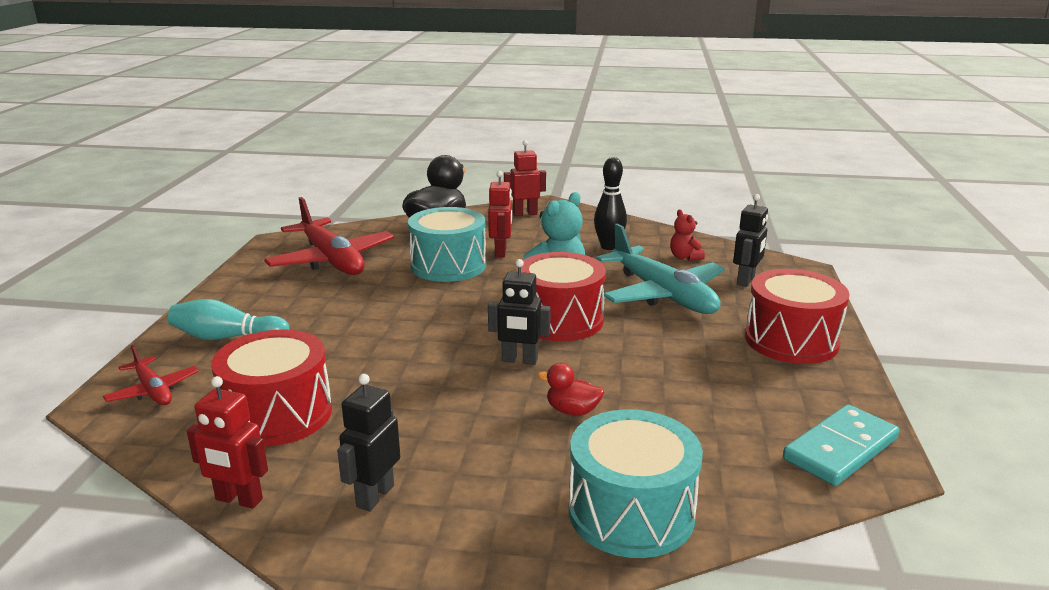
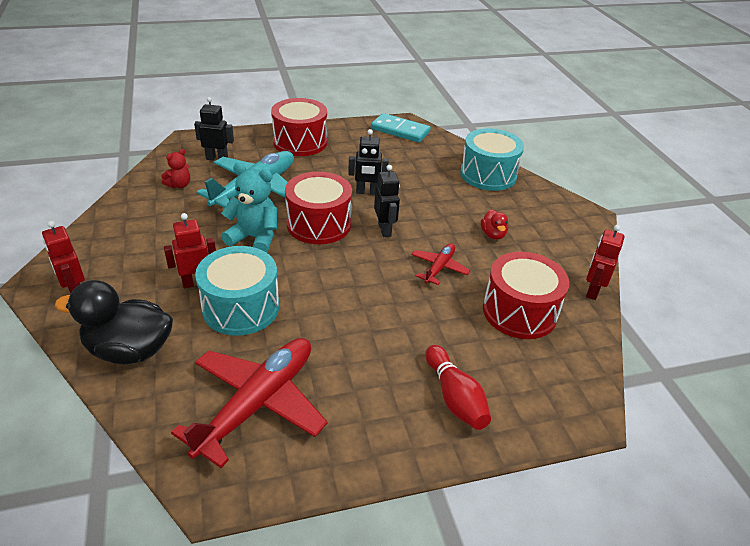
camera: 115 degrees left, 15 degrees up
red plane [103,344,199,405] -> red plane moved to [411,243,470,285]
turquoise bowling pin [168,299,289,340] -> red bowling pin [425,345,491,430]
red robot [187,376,268,509] -> red robot turned 150 degrees counterclockwise [586,225,625,300]
black robot [337,374,400,511] -> black robot moved to [348,129,389,195]
red duck [537,363,604,416] -> red duck moved to [481,209,508,240]
black bowling pin [594,157,627,250] -> none

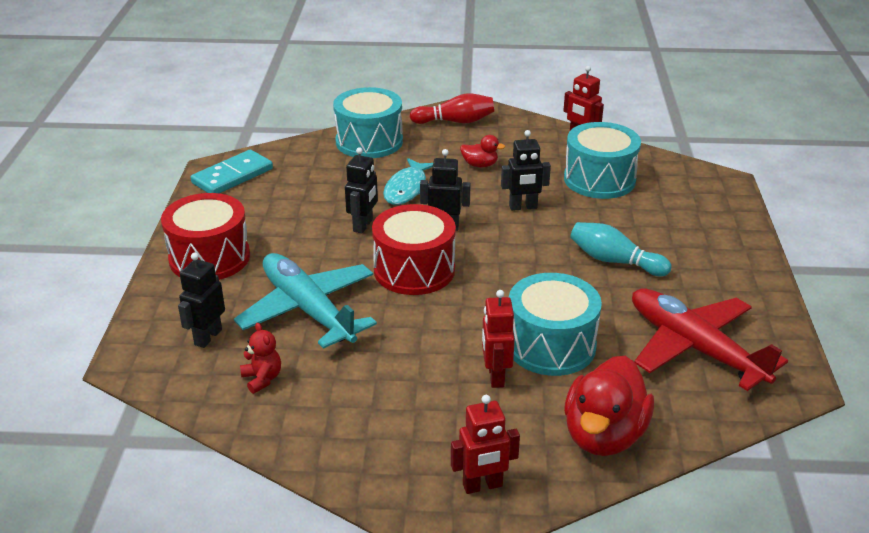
camera: 70 degrees left, 5 degrees down
black duck [55,280,173,364] -> red duck [564,356,654,456]
turquoise teddy bear [221,163,277,253] -> none
red plane [411,243,470,285] -> black robot [501,130,551,211]
red bowling pin [425,345,491,430] -> red bowling pin moved to [410,93,494,124]
red drum [483,252,569,339] -> turquoise drum [564,122,641,199]
none -> turquoise fish [383,158,433,205]
none -> turquoise bowling pin [570,222,671,277]

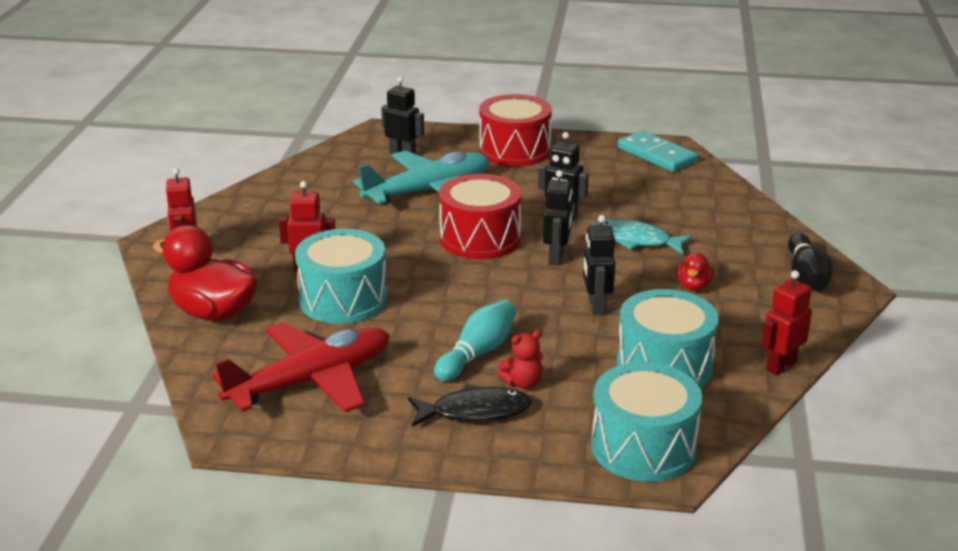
camera: 95 degrees right, 5 degrees down
red teddy bear [240,323,281,394] -> red teddy bear moved to [497,330,543,389]
turquoise drum [333,87,403,158] -> turquoise drum moved to [591,362,702,482]
red bowling pin [410,93,494,124] -> black bowling pin [788,233,833,291]
none -> black fish [408,384,532,427]

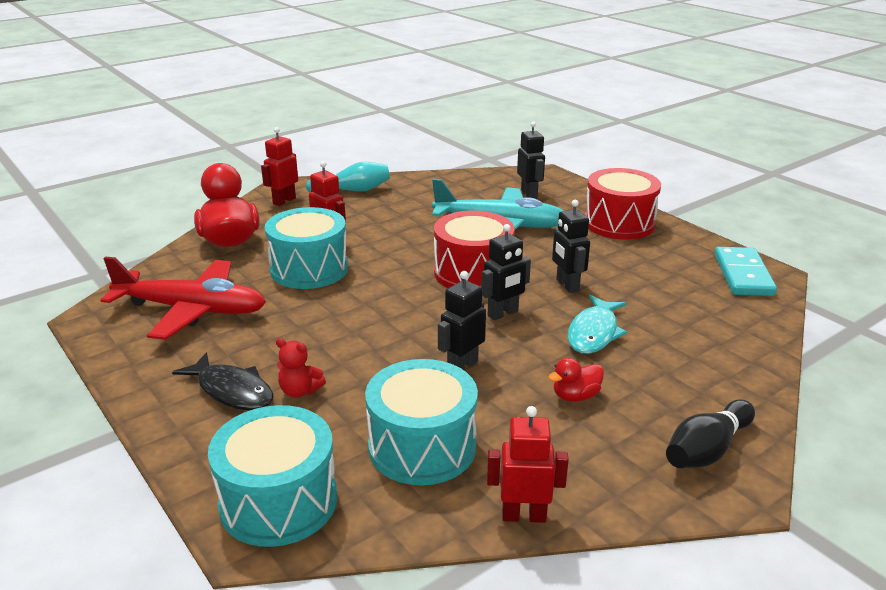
camera: 45 degrees right, 0 degrees up
turquoise bowling pin [434,299,516,382] -> turquoise bowling pin moved to [306,162,390,193]
turquoise fish [593,218,693,254] -> turquoise fish turned 135 degrees counterclockwise [568,295,627,354]

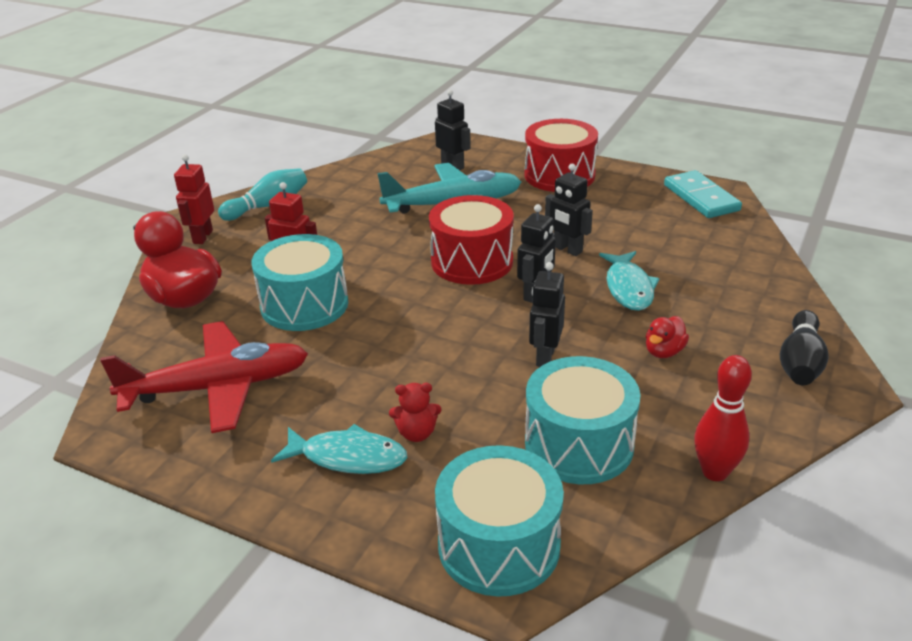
camera: 25 degrees left, 5 degrees up
black fish [172,352,274,411] -> turquoise fish [271,424,407,474]
red robot [487,406,569,523] -> red bowling pin [694,355,752,481]

